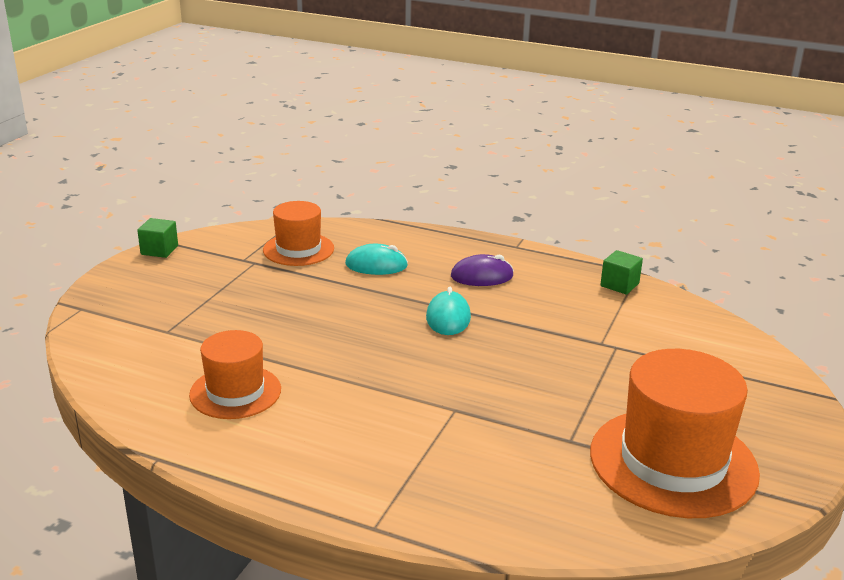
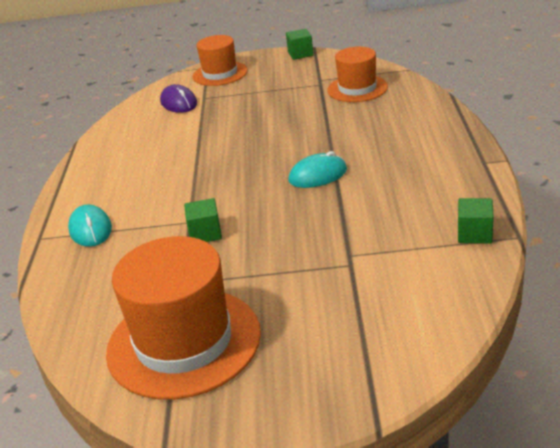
camera: 70 degrees right, 5 degrees up
orange hat [189,330,281,419] -> orange hat moved to [193,35,248,86]
turquoise mouse [345,244,408,275] -> turquoise mouse moved to [68,204,112,247]
purple mouse [451,254,514,286] -> purple mouse moved to [160,84,197,113]
none -> green cube [184,198,222,242]

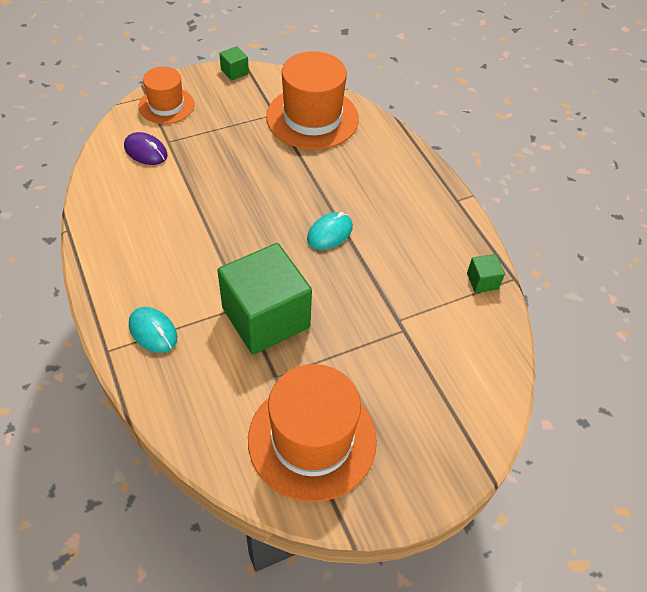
camera: 30 degrees left, 20 degrees up
green cube [184,198,222,242] -> green cube [217,243,312,355], size x2.43
orange hat [327,47,388,102] -> orange hat [266,51,359,150], size x1.68

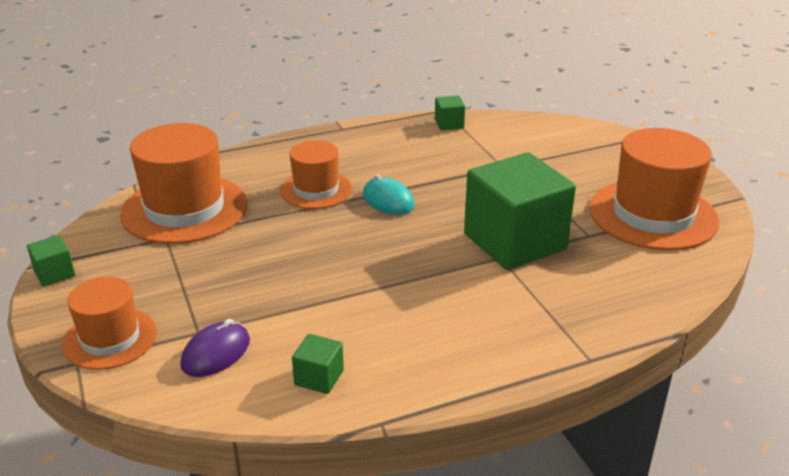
camera: 85 degrees left, 20 degrees down
turquoise mouse [129,307,177,353] -> none
none -> orange hat [280,141,352,209]
none -> green cube [292,334,344,394]

